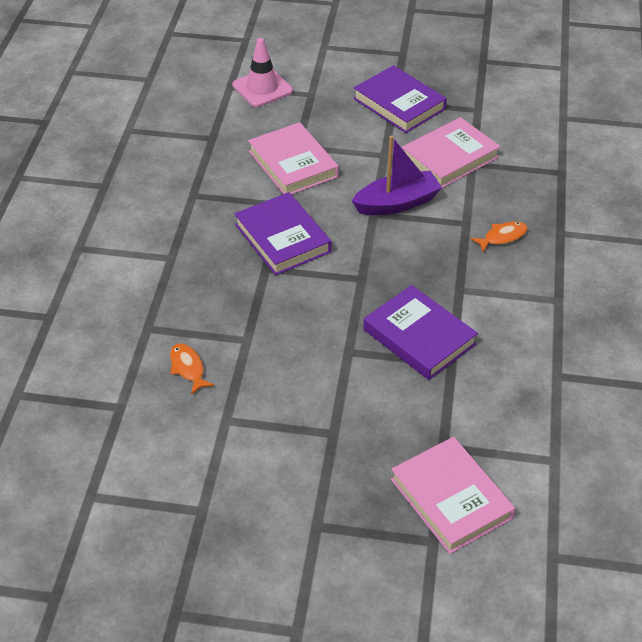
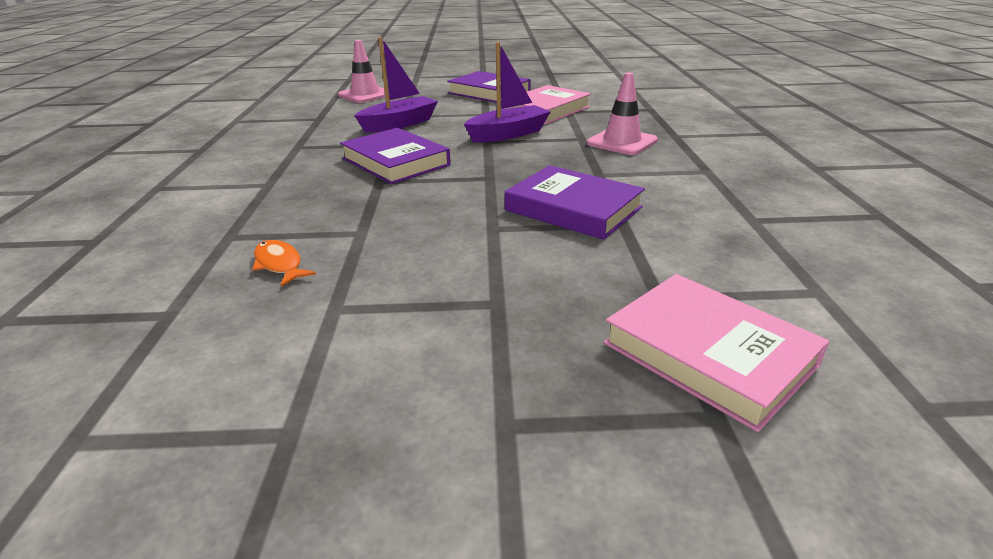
camera: 10 degrees left, 15 degrees down
pink book [248,122,339,195] -> purple boat [354,37,438,133]
orange fish [470,222,528,252] -> pink traffic cone [587,72,658,155]

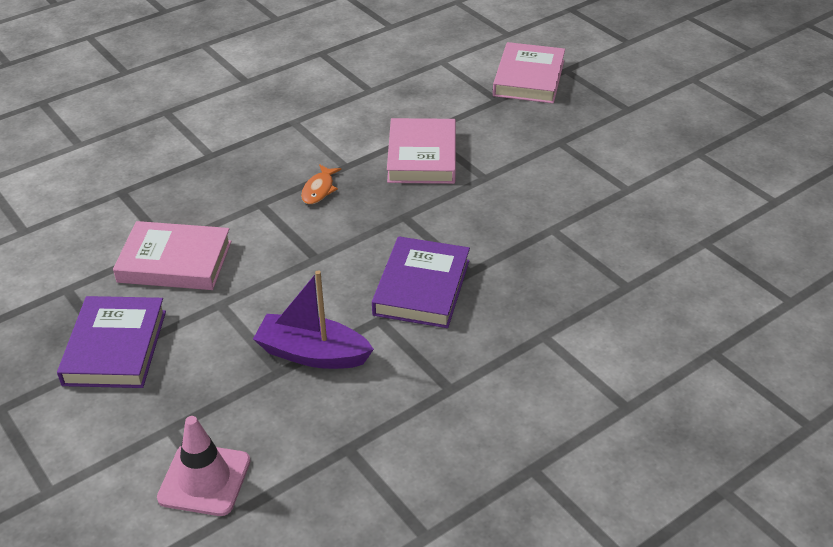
camera: 125 degrees left, 10 degrees up
orange fish [252,240,316,287] -> orange fish moved to [301,164,342,204]
purple boat [464,42,551,142] -> none
purple book [505,165,645,240] -> pink book [387,118,456,184]
pink traffic cone [587,72,658,155] -> none

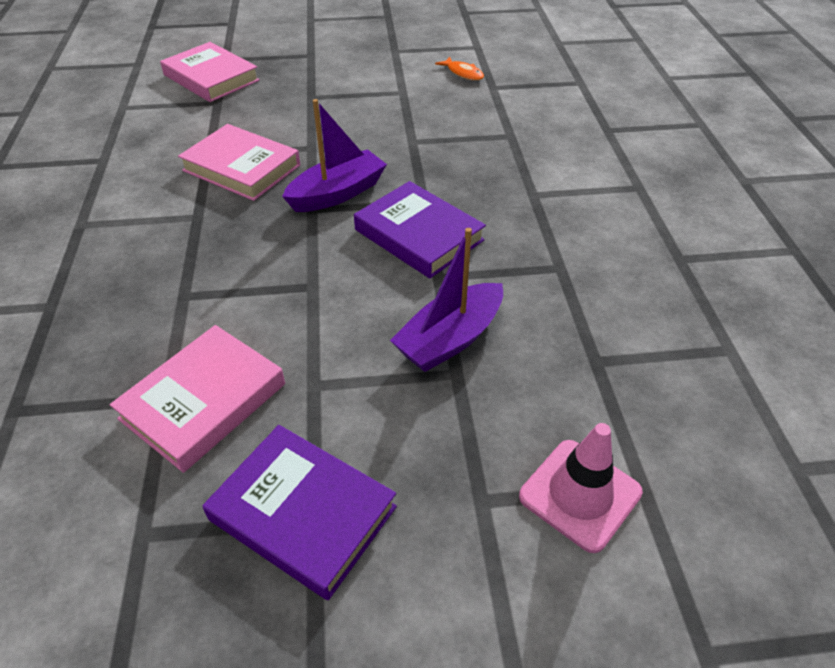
camera: 60 degrees left, 5 degrees up
orange fish [301,164,342,204] -> orange fish moved to [435,57,484,81]
none -> purple boat [282,99,387,212]

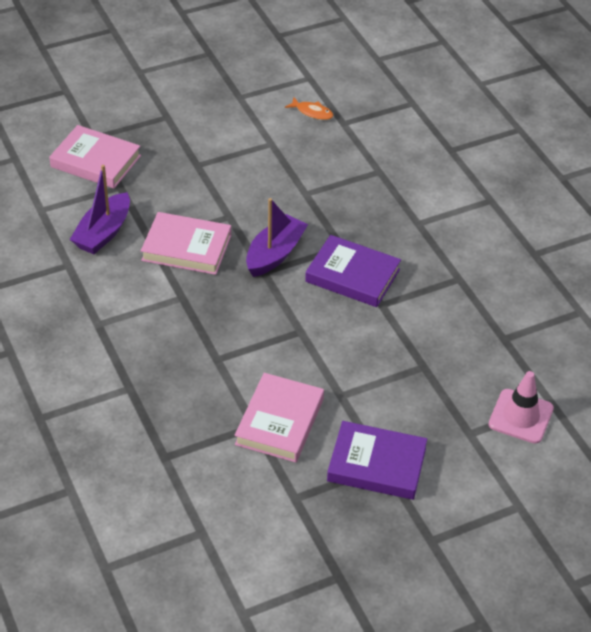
camera: 20 degrees left, 0 degrees up
purple boat [390,228,503,372] -> purple boat moved to [70,165,130,254]

